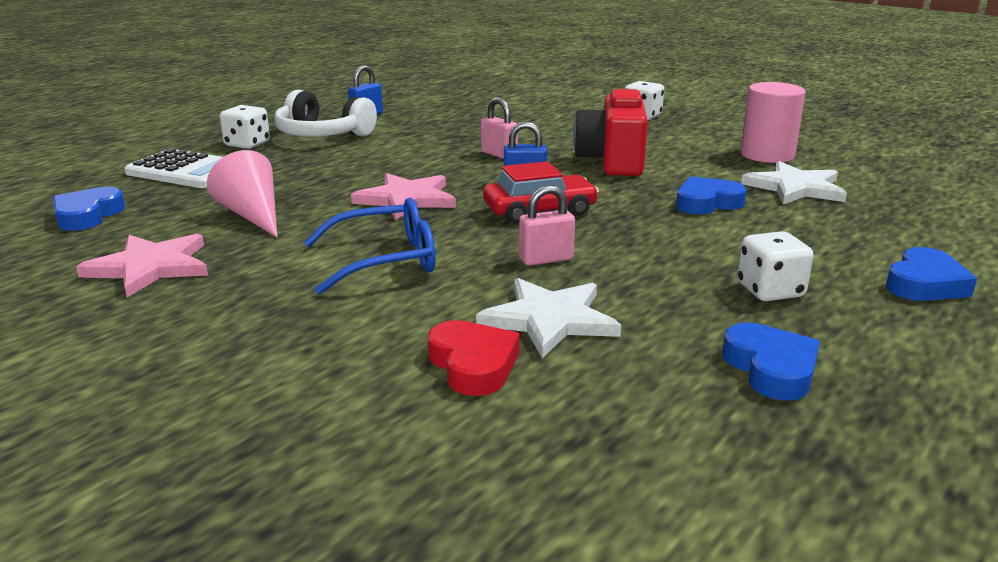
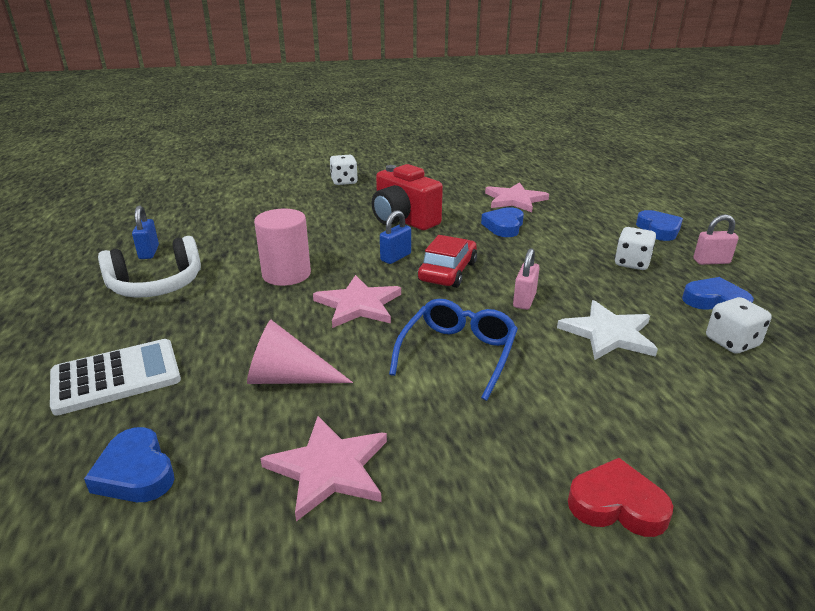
camera: 50 degrees left, 5 degrees up
white dice [220,105,270,149] -> white dice moved to [706,297,772,354]
red heart [427,320,520,396] -> red heart moved to [568,458,673,537]
pink padlock [481,97,518,159] -> pink padlock moved to [693,214,739,265]
pink cylinder [740,82,806,163] -> pink cylinder moved to [254,209,311,286]
white star [741,161,847,204] -> pink star [485,182,549,212]

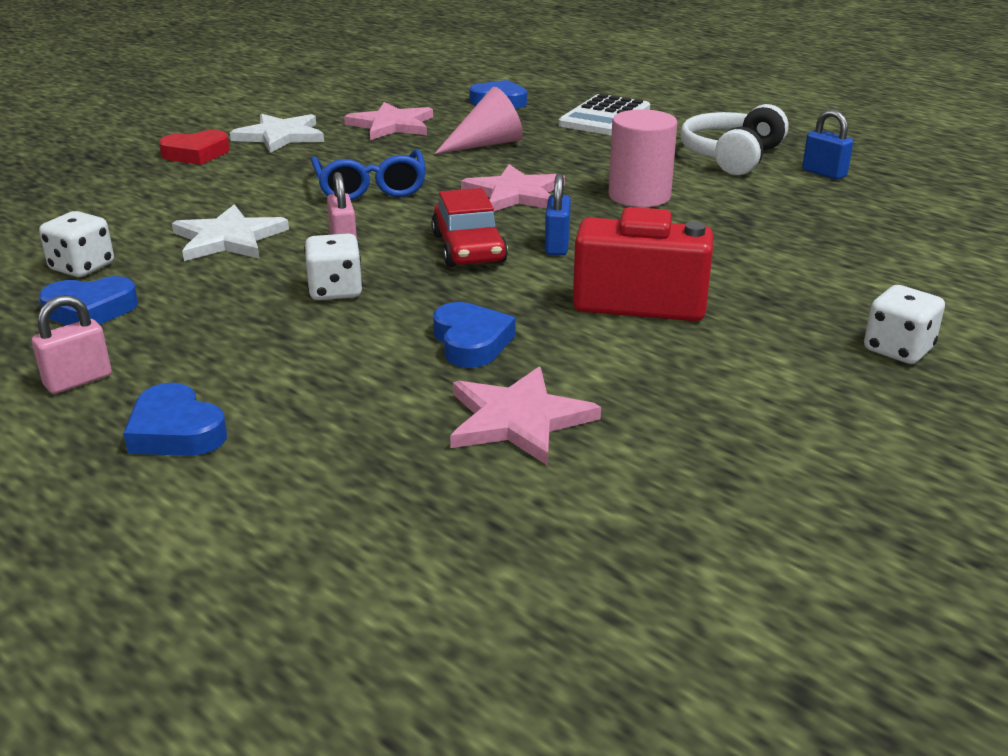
camera: 145 degrees right, 0 degrees up
white dice [615,227,656,270] -> white dice moved to [304,233,363,300]
none -> white star [230,114,324,153]

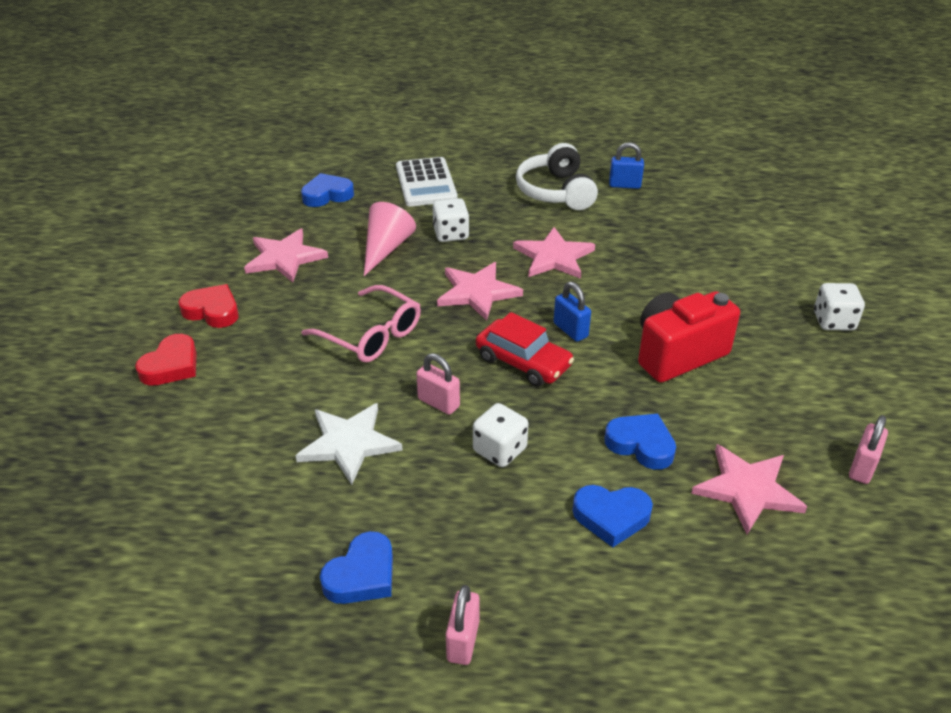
camera: 40 degrees left, 10 degrees up
white dice [39,211,114,277] -> white dice moved to [433,198,469,242]
blue heart [123,383,227,456] -> blue heart moved to [572,485,653,547]
white star [230,114,324,153] -> red heart [178,284,238,328]
blue glasses [311,149,426,200] -> pink glasses [301,285,421,363]
pink cylinder [608,109,677,207] -> pink star [513,227,595,279]
none -> pink padlock [849,415,888,484]

